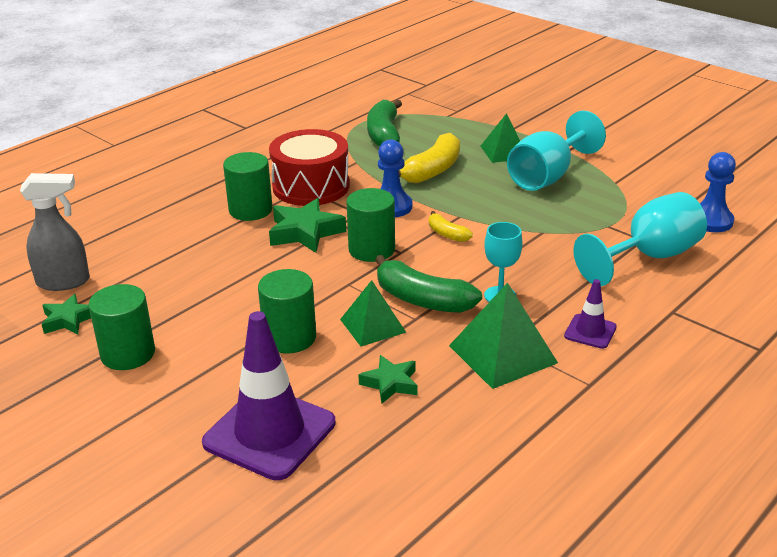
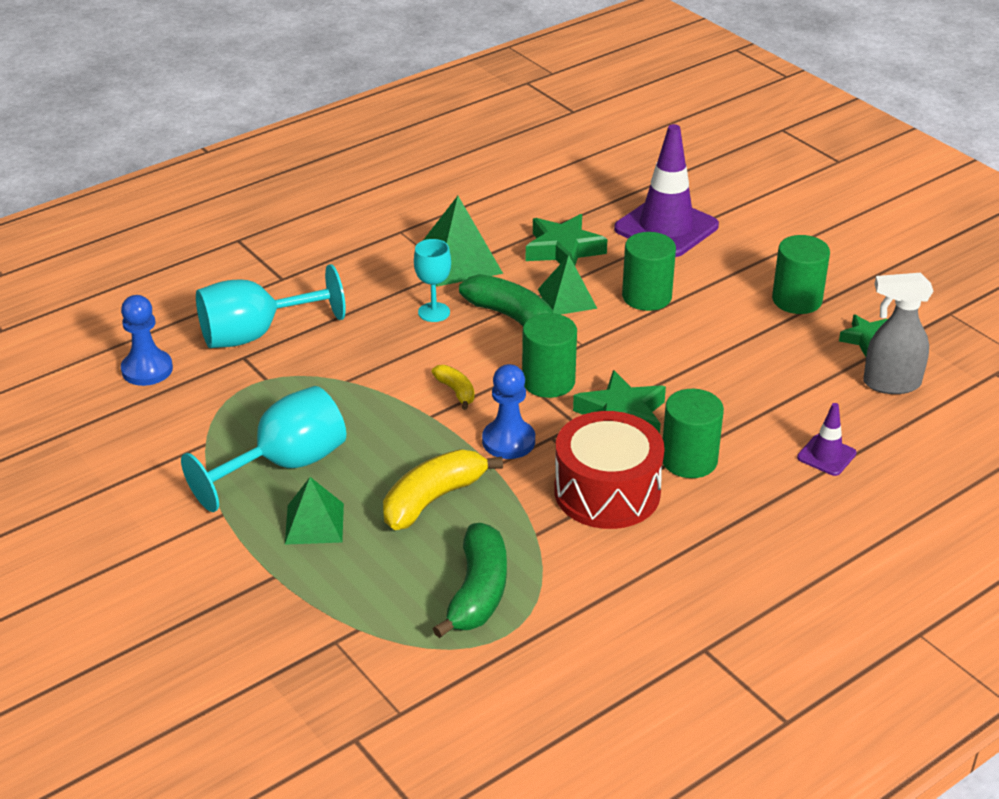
camera: 170 degrees left, 5 degrees up
green star [359,355,417,404] -> green star [526,214,607,265], size x1.60
purple traffic cone [564,279,617,349] -> purple traffic cone moved to [797,403,857,476]

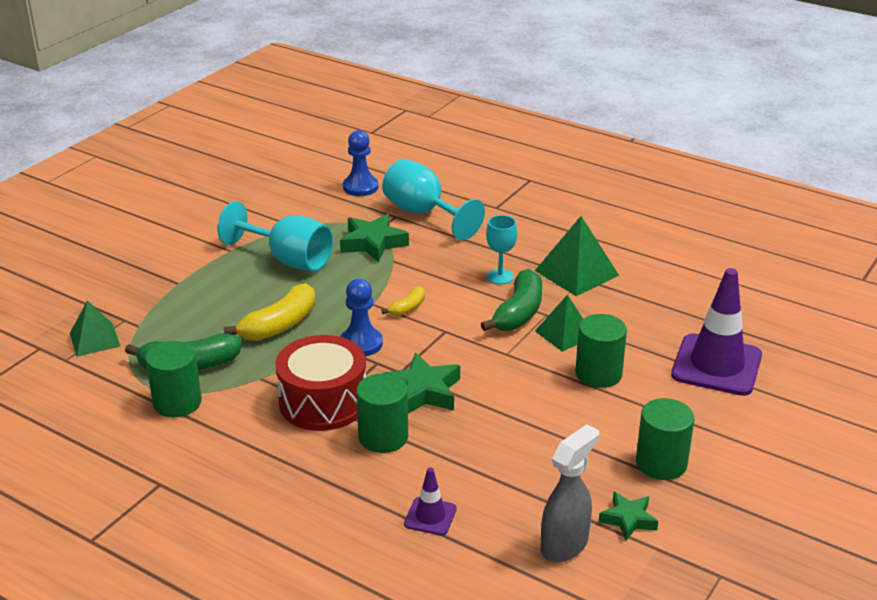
camera: 70 degrees right, 5 degrees down
green pyramid [285,477,344,545] -> green pyramid moved to [70,300,121,356]
yellow banana [383,449,503,530] -> yellow banana turned 105 degrees clockwise [224,283,315,341]
green cylinder [522,313,577,398] -> green cylinder moved to [145,341,202,417]
green star [526,214,607,265] -> green star moved to [340,214,409,262]
grey spray bottle [863,273,933,394] -> grey spray bottle turned 60 degrees clockwise [541,424,599,562]

